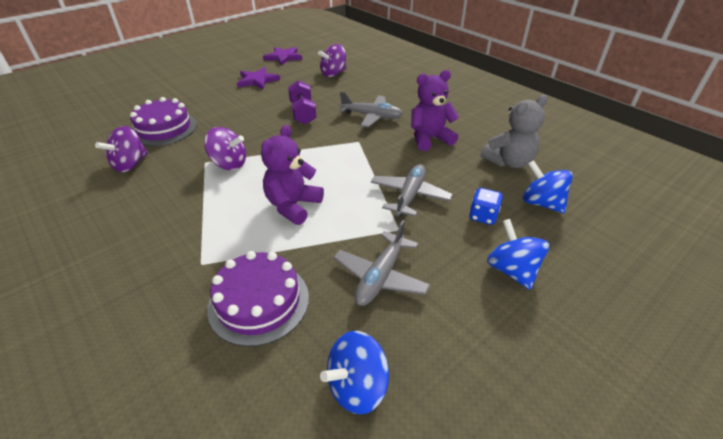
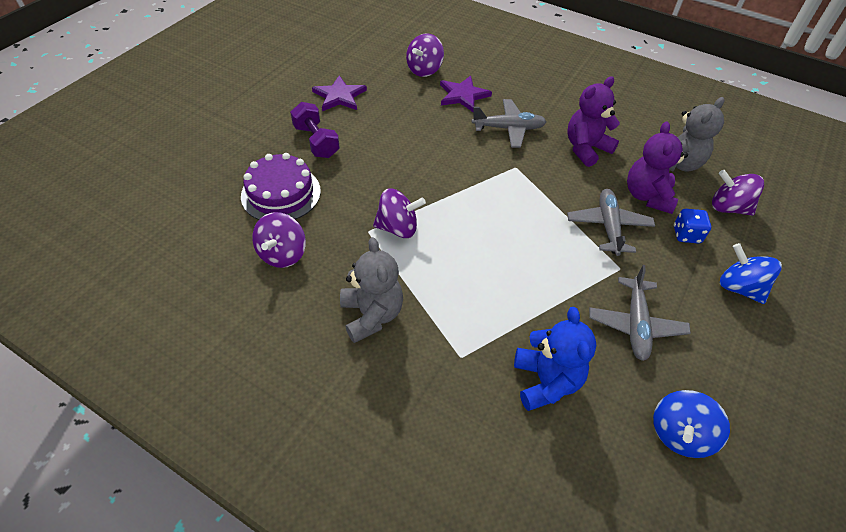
camera: 20 degrees left, 10 degrees up
purple cake [207,251,309,347] -> blue teddy bear [514,307,596,411]
purple teddy bear [261,125,324,225] -> purple teddy bear moved to [627,121,688,214]
purple star [263,47,303,65] -> purple star moved to [440,76,492,112]
purple dumbbell [288,80,317,125] -> purple dumbbell moved to [290,102,340,158]
blue spinning top [523,160,573,213] -> purple spinning top [712,170,764,216]
none -> grey teddy bear [340,237,403,343]

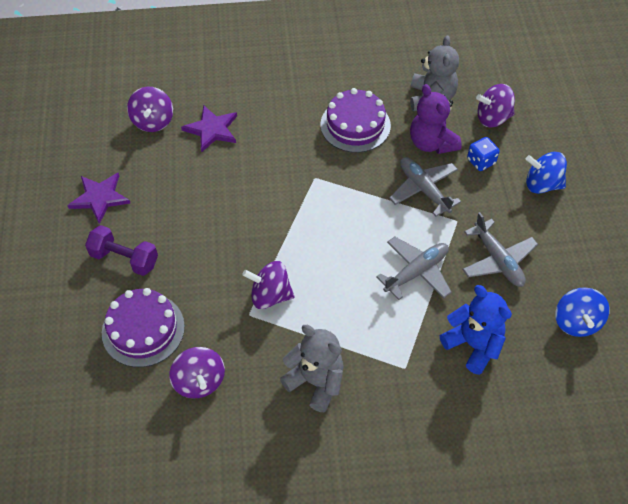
camera: 35 degrees left, 5 degrees up
purple spinning top [373,188,426,238] -> purple spinning top turned 135 degrees counterclockwise [242,261,295,309]
grey plane [472,99,547,148] -> grey plane moved to [376,237,452,300]
purple teddy bear [567,76,620,167] -> purple cake [321,88,391,153]

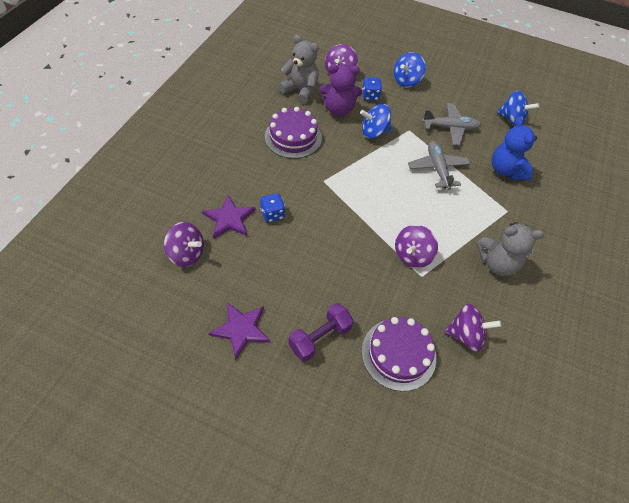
camera: 65 degrees left, 0 degrees up
grey teddy bear [280,325,344,412] -> grey teddy bear turned 150 degrees counterclockwise [477,222,544,276]
grey plane [389,157,461,217] -> blue spinning top [360,104,392,139]
blue teddy bear [440,285,512,375] -> blue teddy bear turned 90 degrees counterclockwise [492,117,537,181]
none -> blue dice [260,193,285,222]

